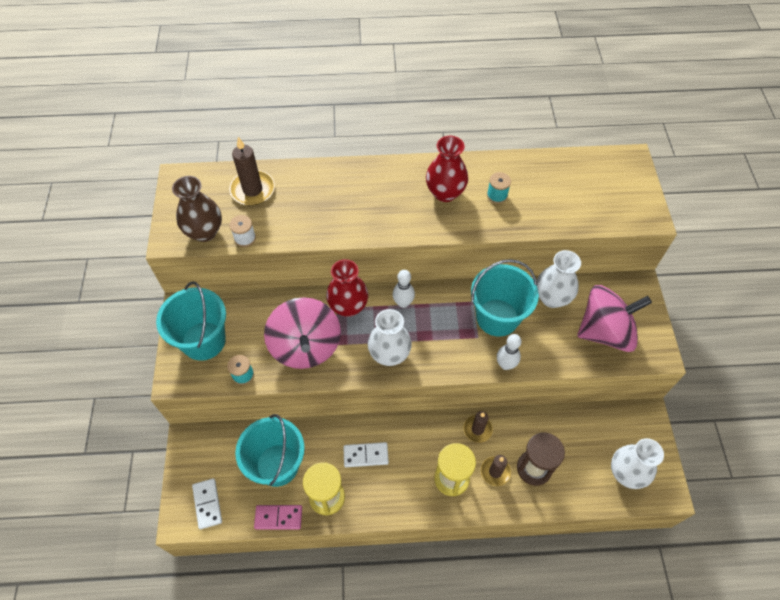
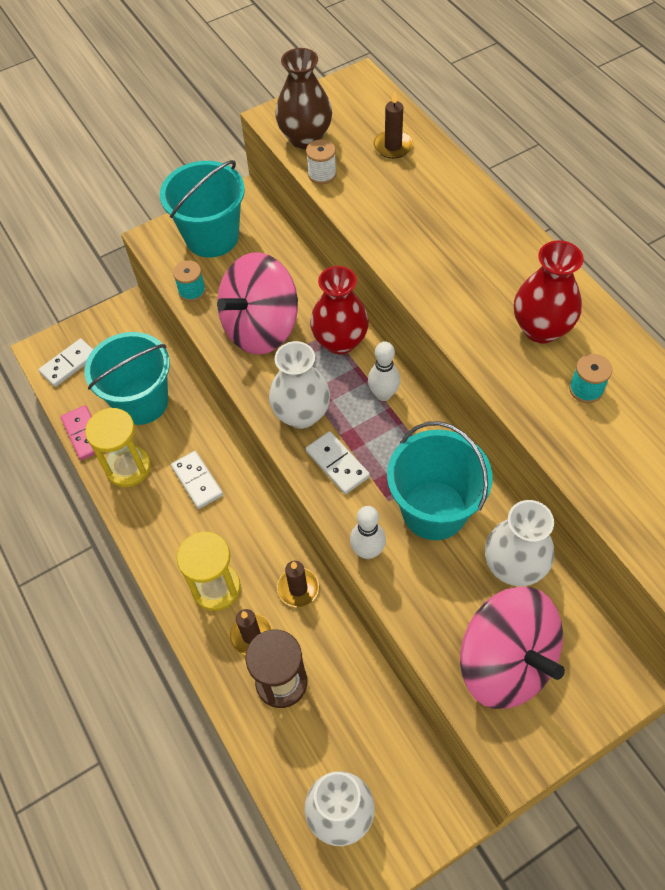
camera: 65 degrees right, 0 degrees up
brown candle [229,137,275,206] -> brown candle [373,92,413,159], size x0.65
none -> white domino [306,431,370,494]

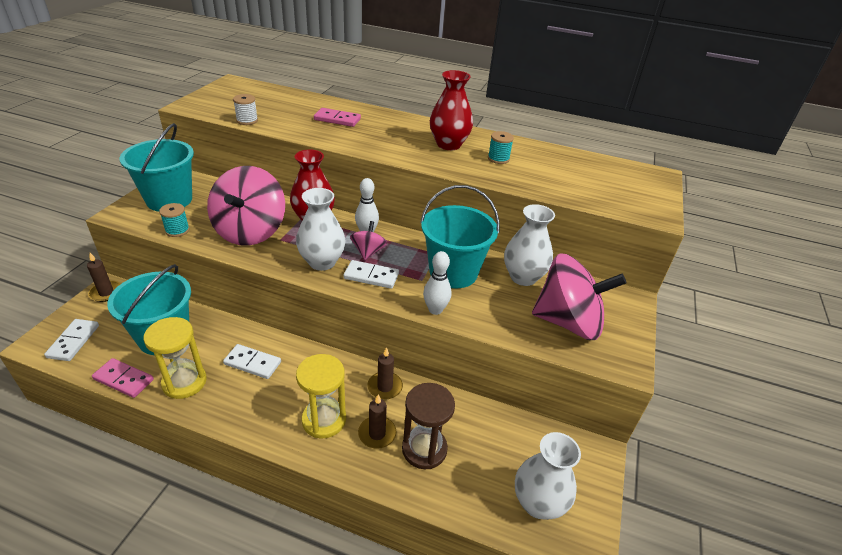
camera: 45 degrees left, 20 degrees down
brown vase [275,48,332,149] -> none
brown candle [373,92,413,159] -> brown candle moved to [87,253,121,302]
none -> pink domino [314,108,361,127]
none -> pink spinning top [350,221,387,260]

